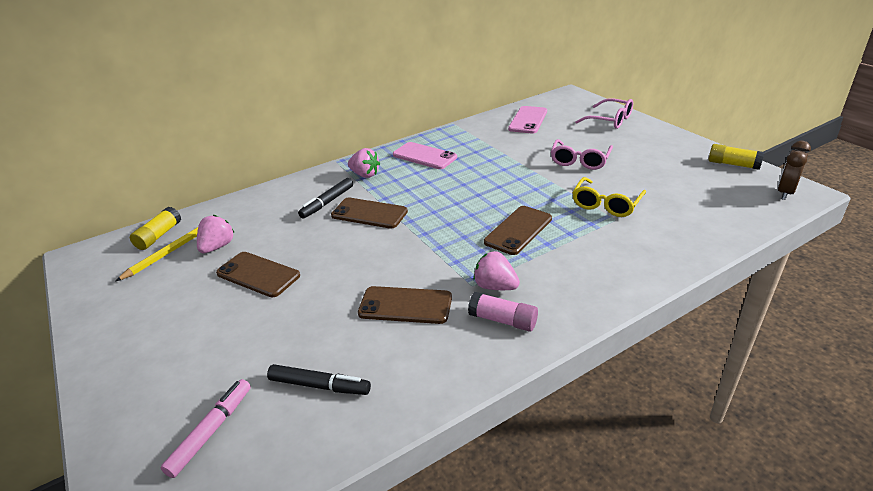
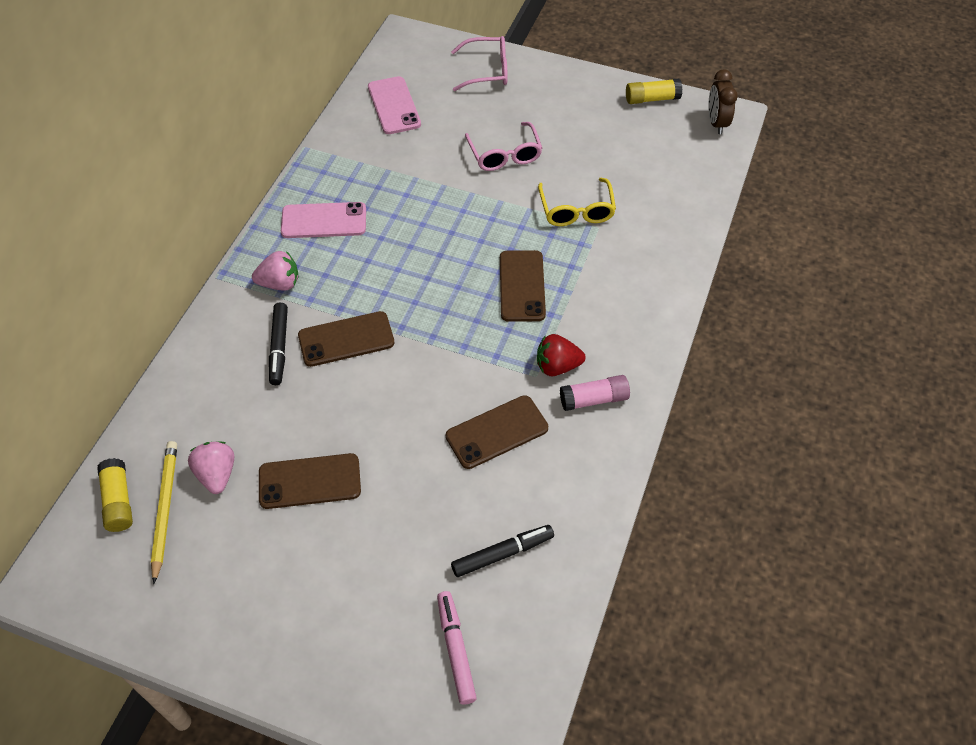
camera: 40 degrees left, 20 degrees up
pink strawberry [473,251,520,290] -> red strawberry [537,334,586,376]

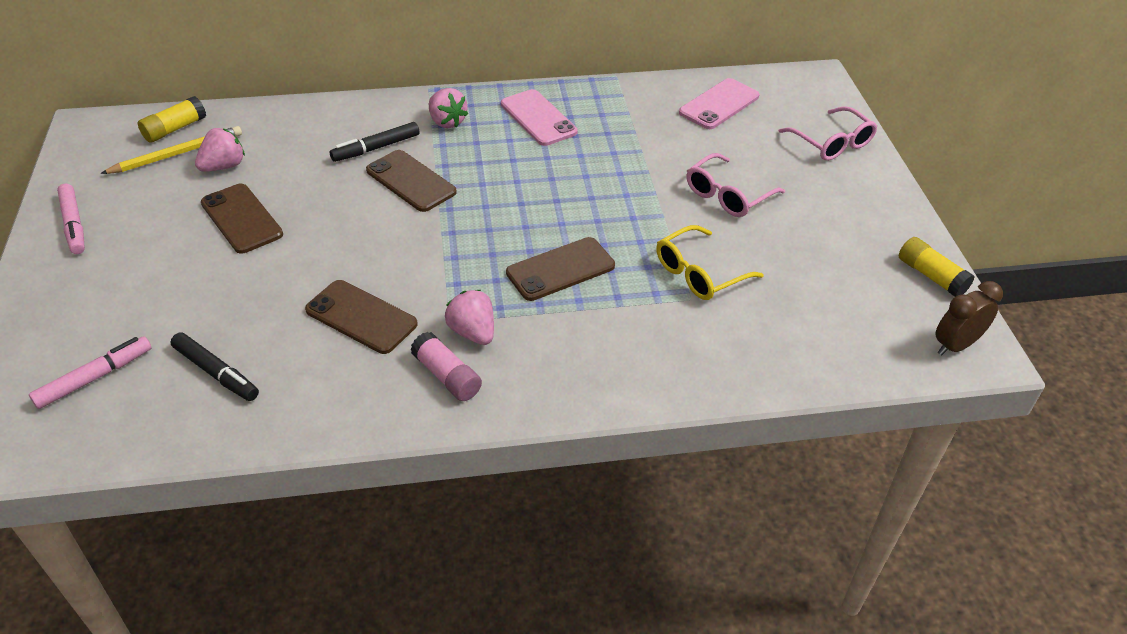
camera: 60 degrees right, 10 degrees down
red strawberry [537,334,586,376] -> pink strawberry [445,290,494,345]
none -> pink marker [57,184,85,254]

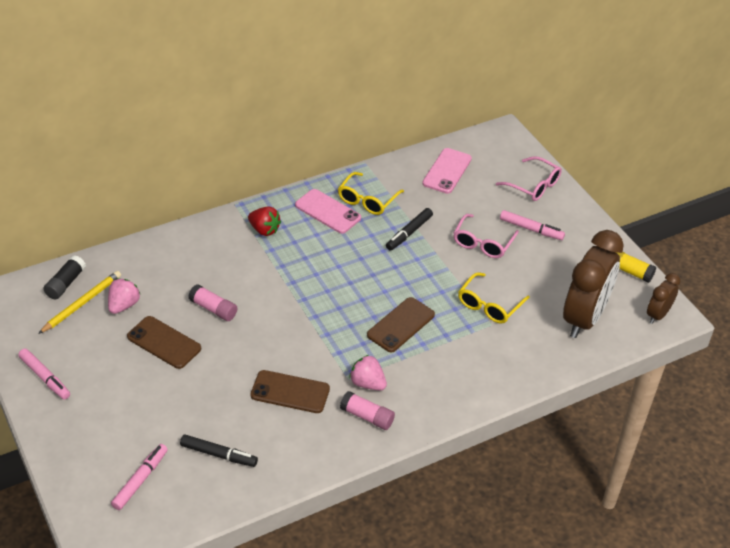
camera: 20 degrees left, 0 degrees up
yellow glue stick [138,96,206,143] -> black glue stick [44,255,86,299]
black marker [330,122,420,162] -> black marker moved to [386,208,433,251]
brown phone [366,150,457,212] -> none
pink strawberry [429,88,468,128] -> red strawberry [248,206,281,236]
none -> pink glue stick [188,284,237,321]
none -> yellow glasses [338,172,404,215]
none -> pink marker [500,210,565,240]
none -> brown clock [563,230,624,338]

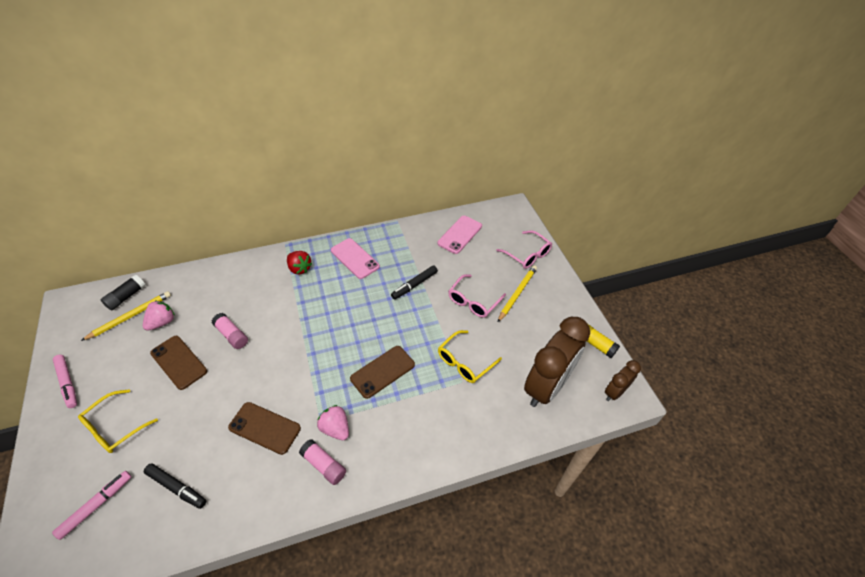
camera: 10 degrees right, 5 degrees up
yellow glasses [338,172,404,215] -> yellow glasses moved to [78,389,158,453]
pink marker [500,210,565,240] -> yellow pencil [498,265,537,322]

